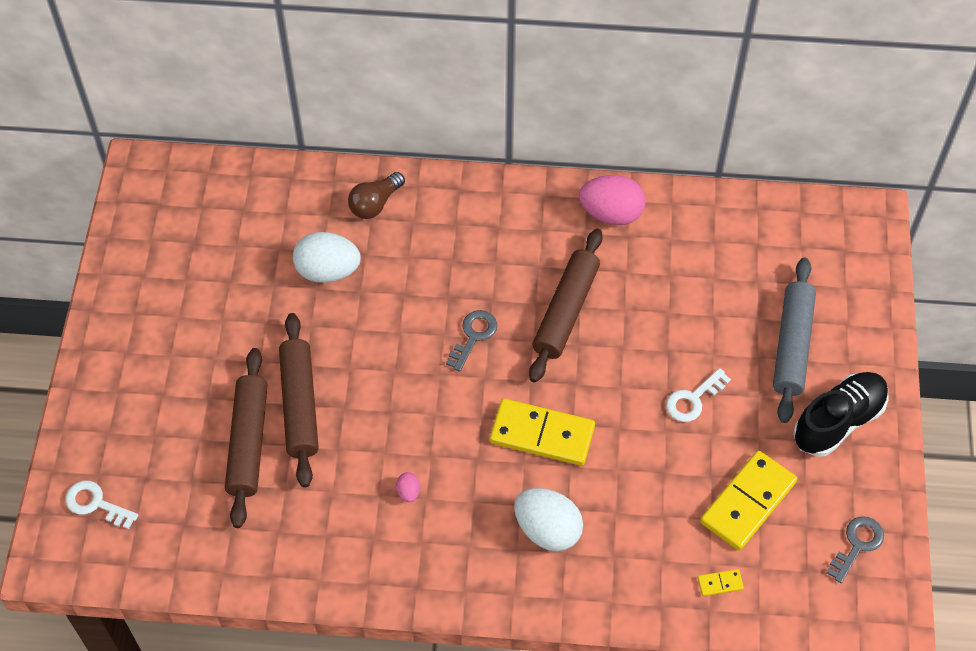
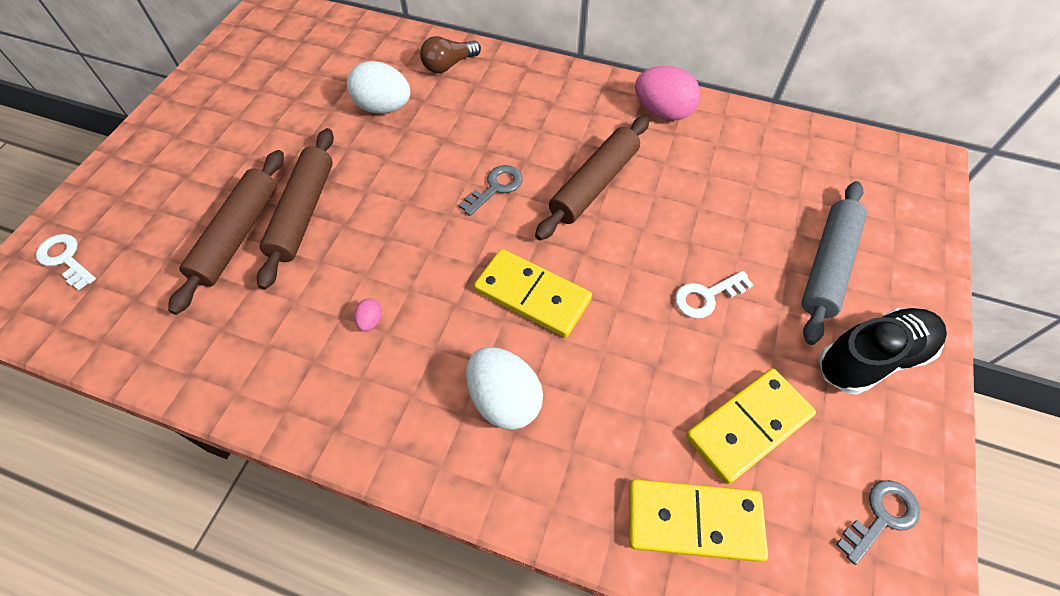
camera: 15 degrees right, 0 degrees up
yellow domino [698,569,744,596] -> yellow domino [629,479,768,562], size x2.40

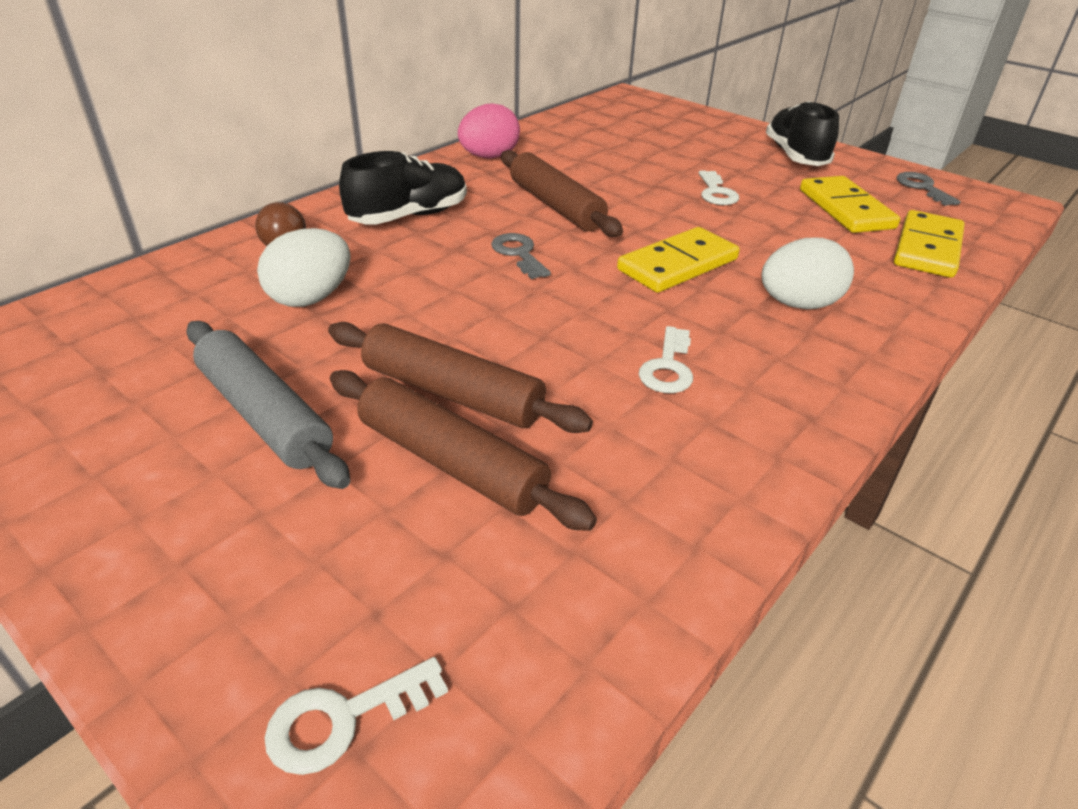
camera: 70 degrees left, 20 degrees down
pink egg [354,298,382,331] -> white key [639,326,693,393]
grey rolling pin [802,181,867,345] -> grey rolling pin moved to [186,321,350,489]
none -> black shoe [339,151,467,225]

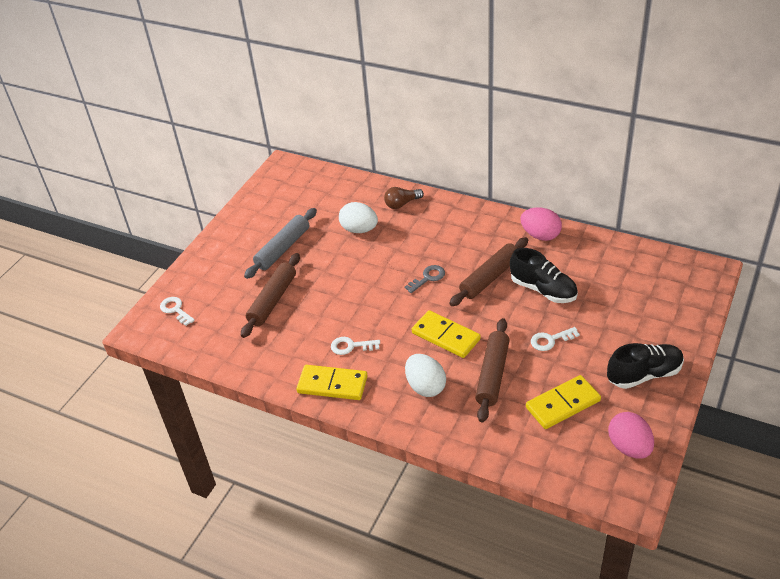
camera: 80 degrees right, 5 degrees up
brown rolling pin [328,322,593,433] -> brown rolling pin moved to [475,318,510,422]
black shoe [339,151,467,225] -> black shoe moved to [510,248,578,303]
yellow domino [894,210,965,278] -> yellow domino moved to [296,365,368,400]
grey key [897,172,961,206] -> pink egg [608,412,654,459]

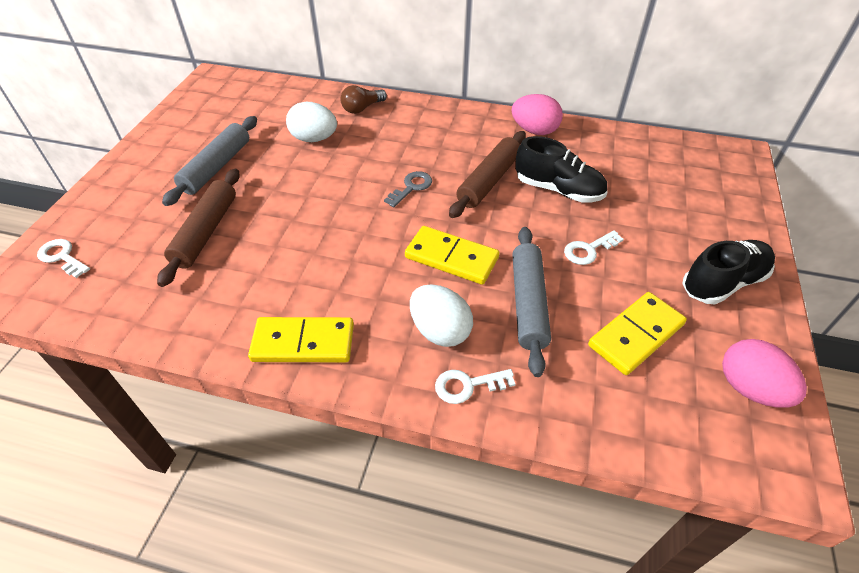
camera: 15 degrees left, 5 degrees up
white key [331,337,380,355] -> white key moved to [435,369,515,404]
brown rolling pin [475,318,510,422] -> grey rolling pin [512,227,551,377]

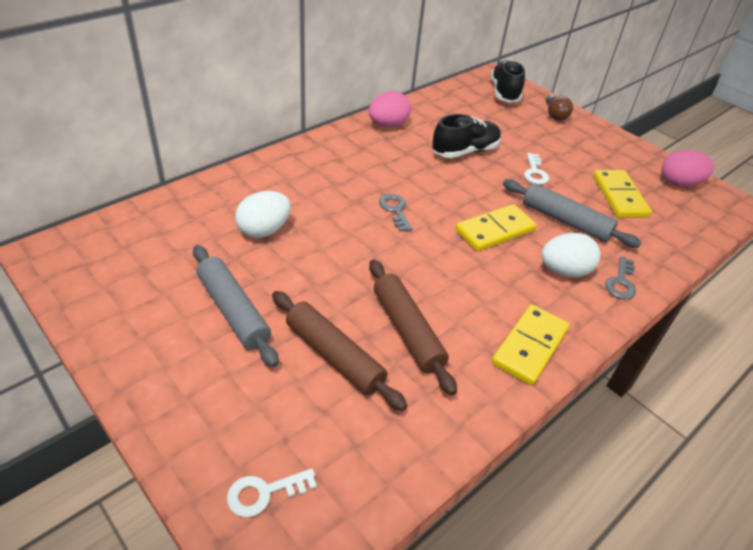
camera: 60 degrees left, 5 degrees down
brown light bulb [340,85,387,114] -> brown light bulb moved to [546,94,573,121]
white key [435,369,515,404] -> grey key [605,256,636,300]
brown rolling pin [449,131,526,218] -> brown rolling pin moved to [369,259,457,396]
black shoe [682,240,775,304] -> black shoe moved to [491,60,525,103]

